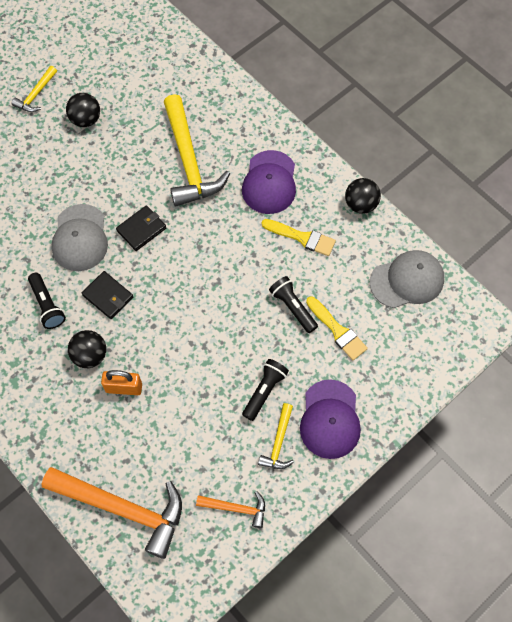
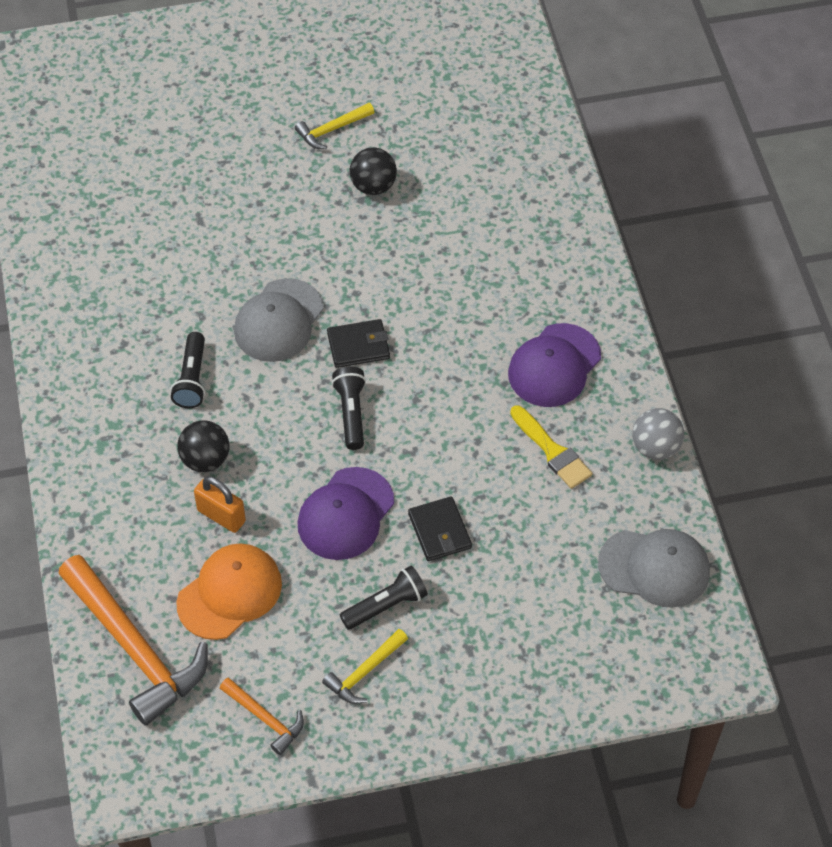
camera: 30 degrees right, 10 degrees down
black wallet [82,271,134,319] -> black wallet moved to [408,496,472,561]
yellow hammer [164,94,230,207] -> none
black flashlight [269,276,318,333] -> black flashlight moved to [332,367,366,450]
purple cap [300,380,361,459] -> purple cap moved to [298,467,394,560]
yellow brush [306,296,368,360] -> none
black ball [345,178,381,214] -> grey ball [632,408,684,460]
none -> orange cap [176,543,282,640]

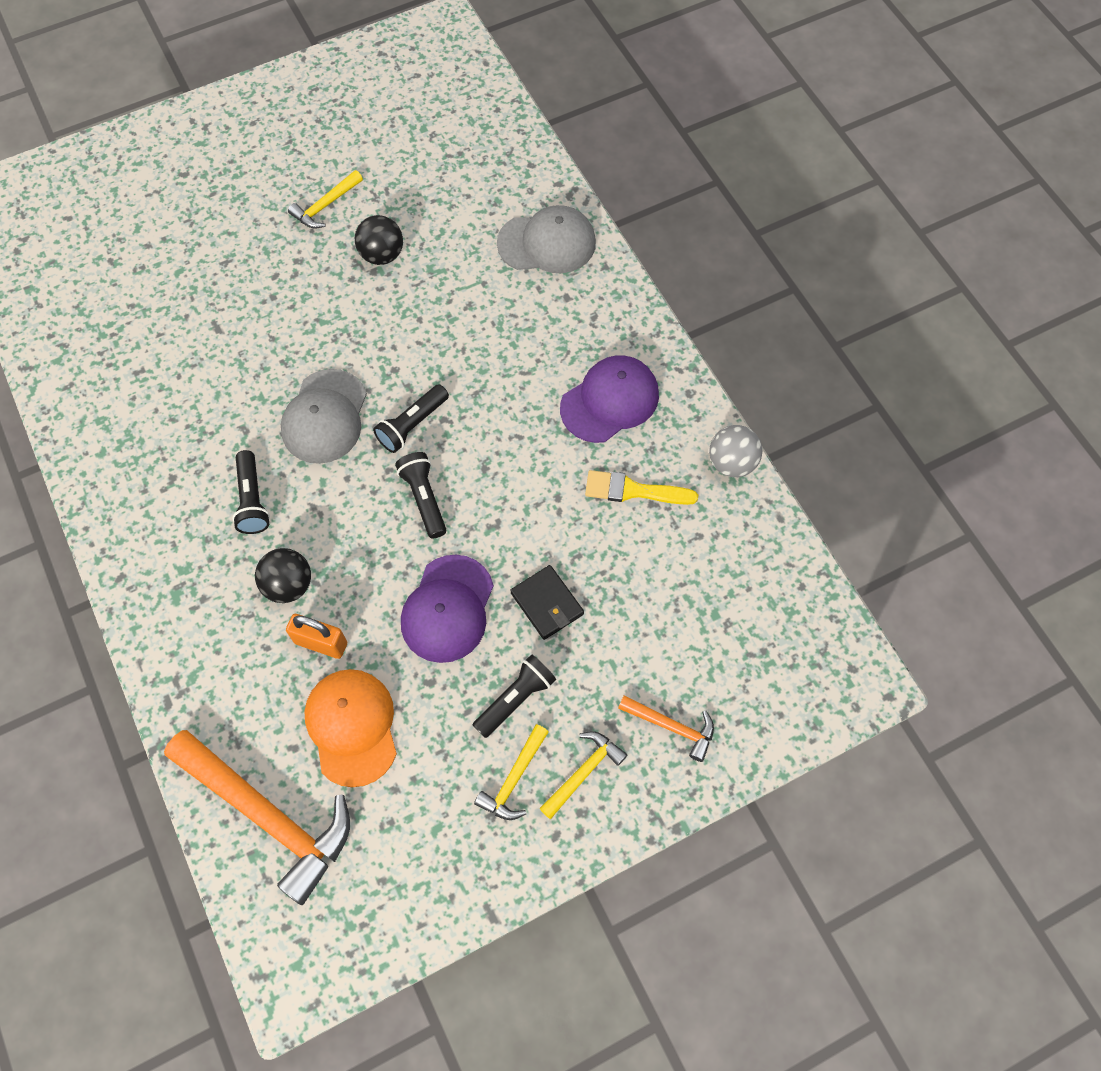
camera: 15 degrees left, 10 degrees up
orange cap [176,543,282,640] -> orange cap turned 45 degrees counterclockwise [304,669,397,787]
orange hammer [219,677,304,755] -> orange hammer moved to [618,695,714,762]
black wallet [327,319,390,368] -> black flashlight [373,384,449,453]
purple cap [508,323,601,407] -> purple cap turned 150 degrees counterclockwise [560,355,659,443]
yellow brush [510,405,593,489] -> yellow brush turned 150 degrees clockwise [585,470,698,505]
grey cap [598,529,710,608] -> grey cap moved to [497,205,596,273]
none -> yellow hammer [539,731,627,819]

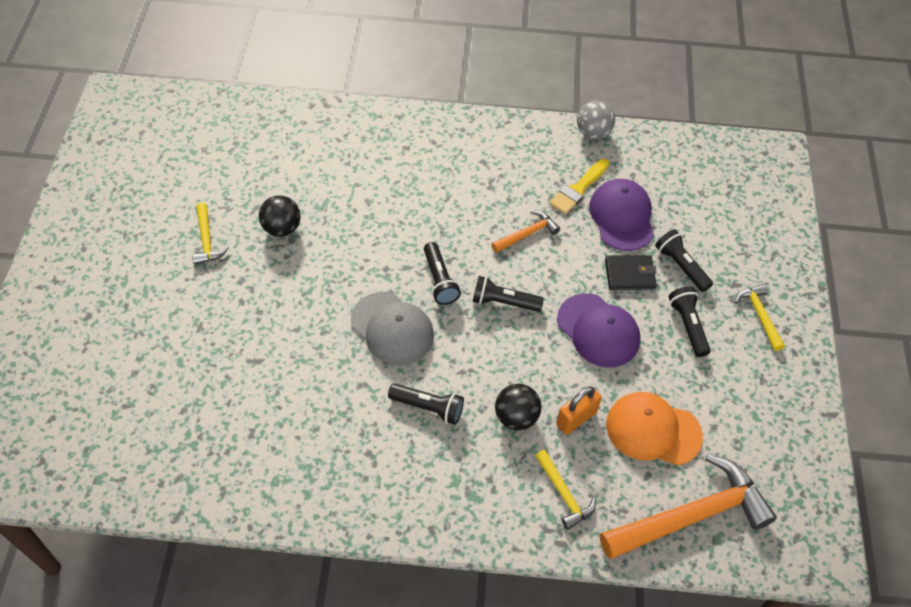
camera: 60 degrees left, 10 degrees down
yellow hammer [474,724,549,820] -> yellow hammer moved to [535,450,596,530]
grey cap [497,205,596,273] -> none
purple cap [560,355,659,443] -> purple cap moved to [589,179,654,251]
orange hammer [618,695,714,762] -> orange hammer moved to [492,210,560,253]
none -> black flashlight [655,229,713,292]

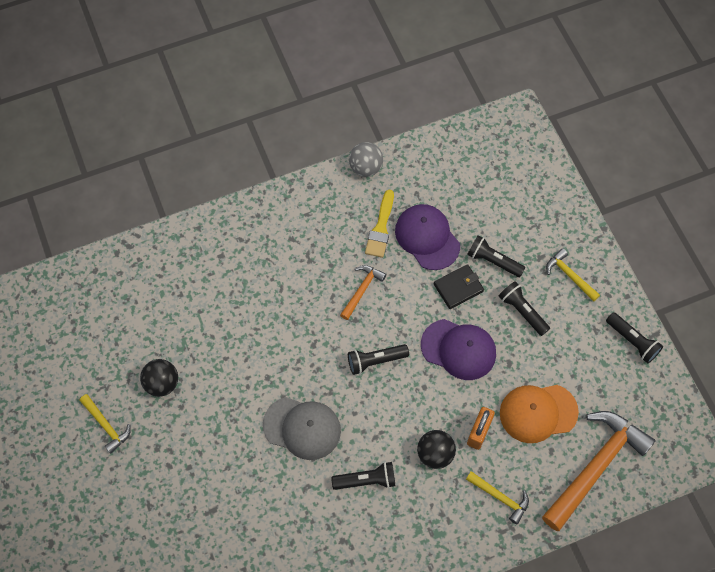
camera: 25 degrees left, 10 degrees up
black flashlight [424,242,461,305] -> black flashlight moved to [606,312,663,364]

